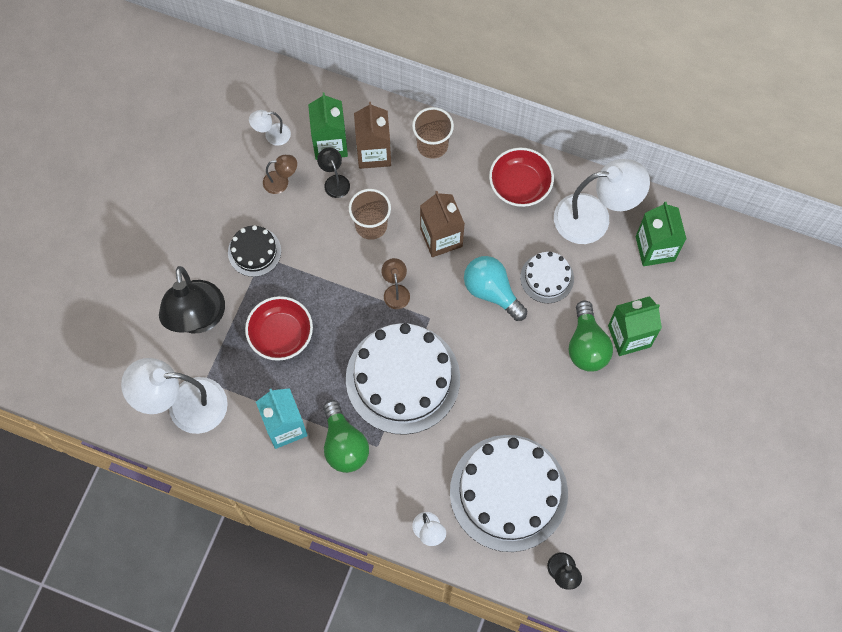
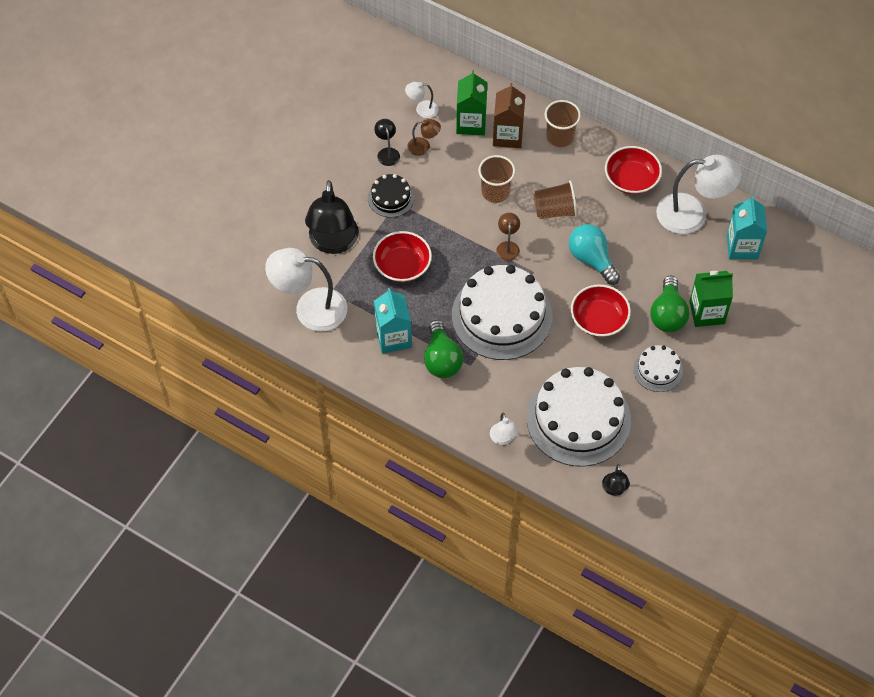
camera: 10 degrees right, 10 degrees down
black lamp [317,148,350,198] -> black lamp moved to [374,119,400,166]
brown carton [420,191,465,257] -> brown cup [533,181,577,219]
white cake [520,252,574,303] -> white cake moved to [634,345,683,392]
green carton [636,202,686,266] -> turquoise carton [727,195,767,259]
none -> red bowl [571,284,631,337]

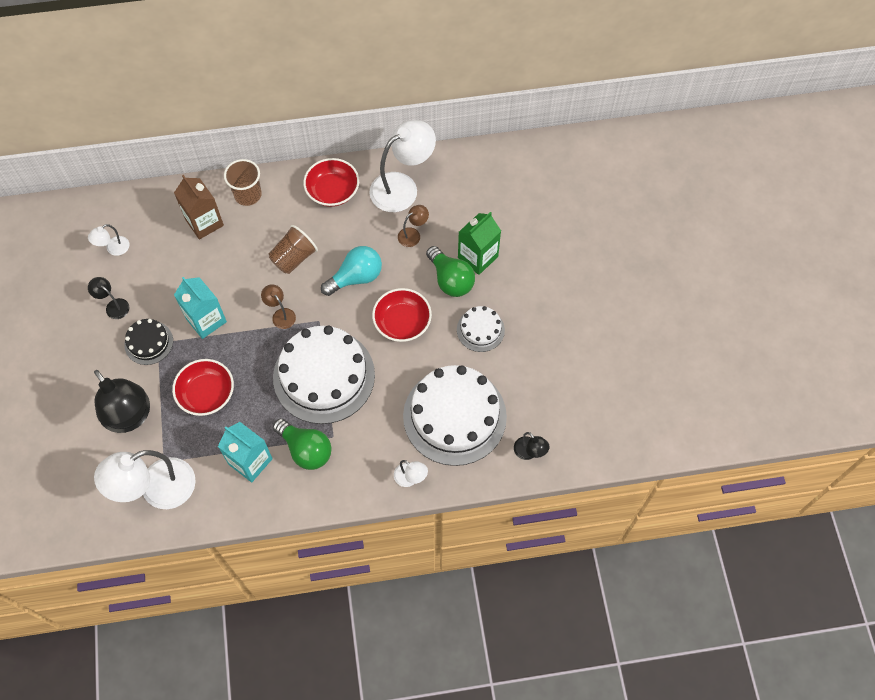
camera: 40 degrees left, 5 degrees up
brown lamp [407,119,441,156] -> brown lamp moved to [398,205,429,247]
green carton [456,70,487,135] -> none
brown cup [478,155,515,203] -> none
turquoise light bulb [569,224,620,285] -> turquoise light bulb turned 135 degrees clockwise [321,246,382,296]
turquoise carton [727,195,767,259] -> turquoise carton moved to [174,277,227,339]

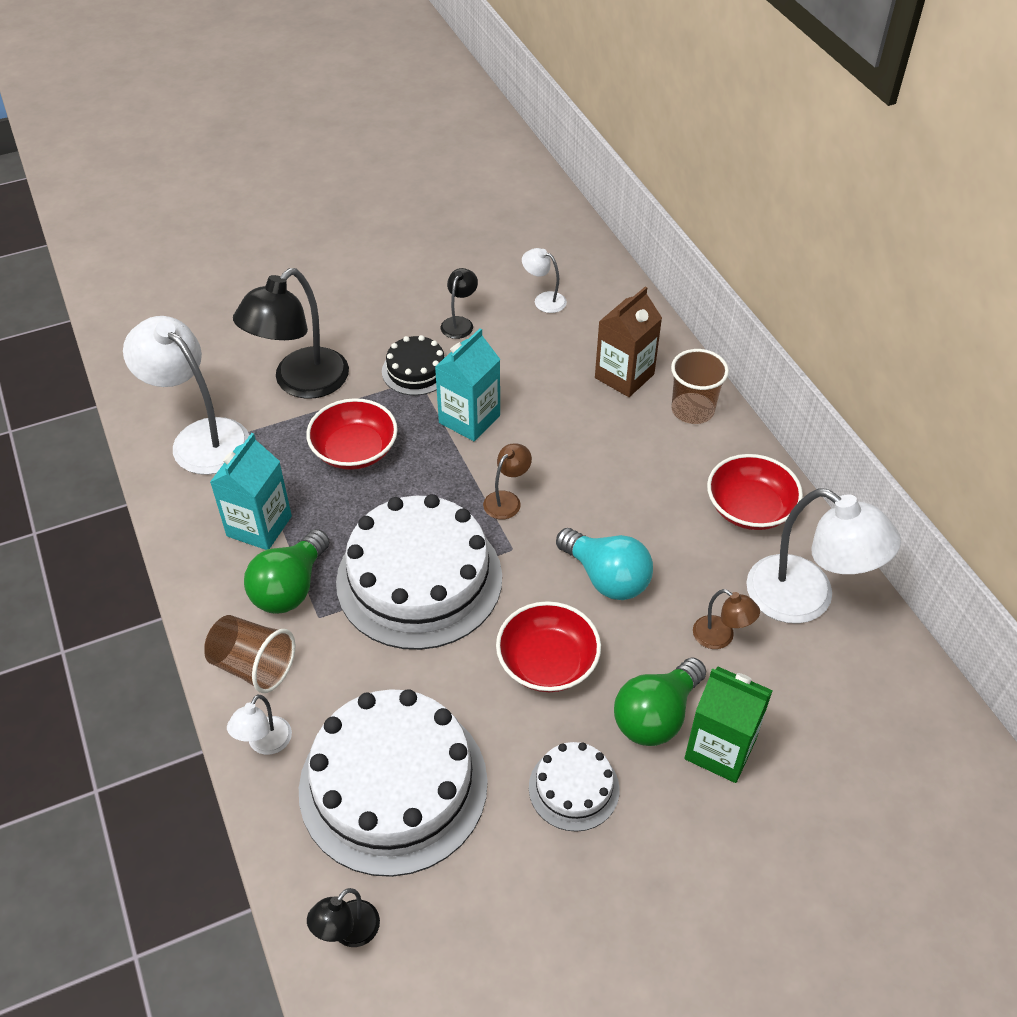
camera: 75 degrees right, 15 degrees down
brown cup [269,225,318,274] -> brown cup moved to [204,615,295,693]

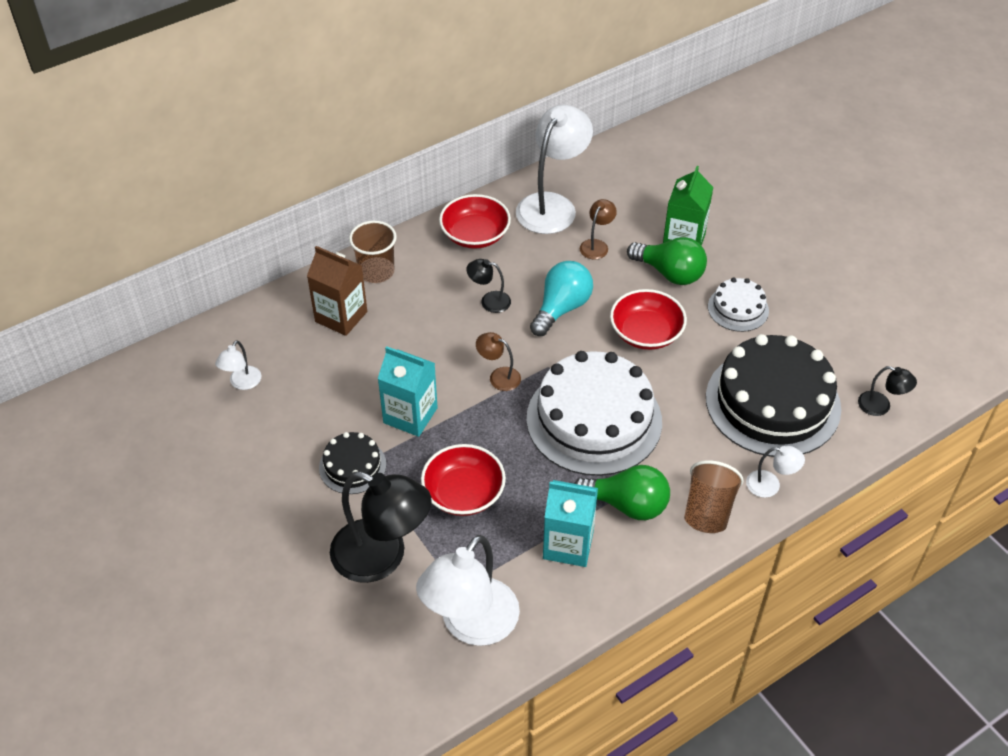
camera: 100 degrees left, 0 degrees up
white cake [299,689,488,877] -> black cake [706,334,841,457]
black lamp [441,268,478,339] -> black lamp moved to [466,259,511,313]

